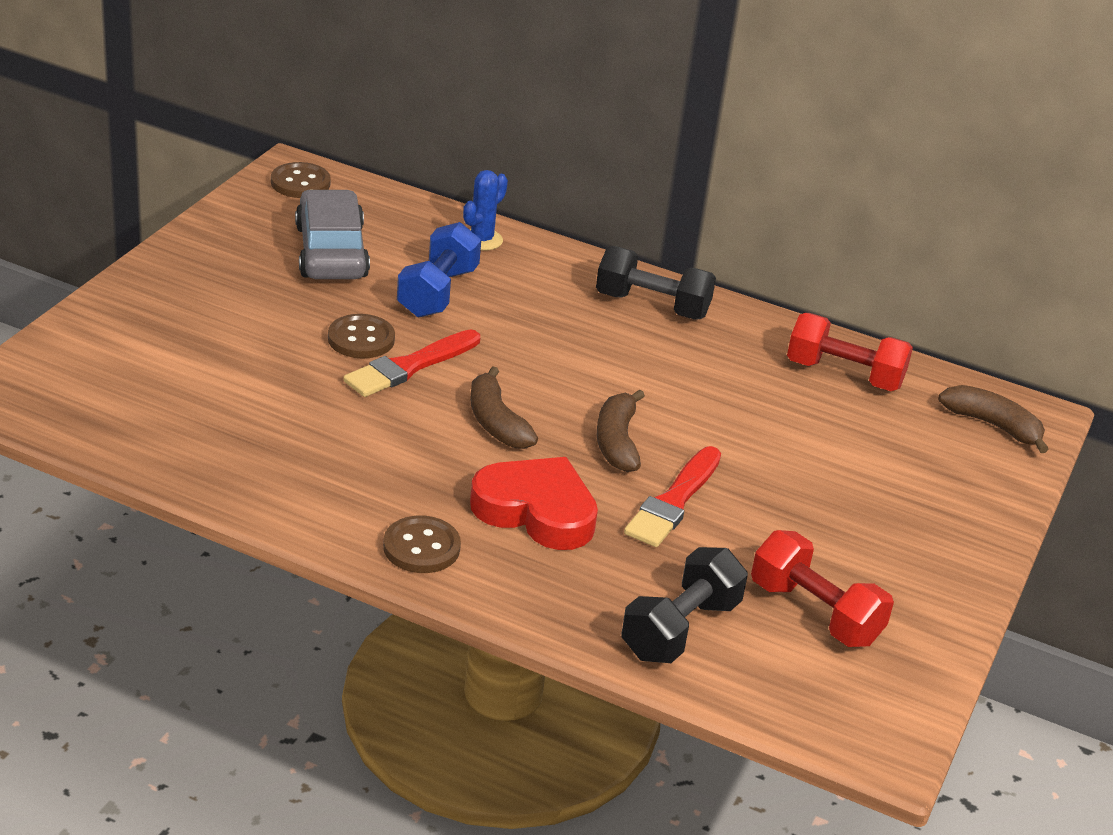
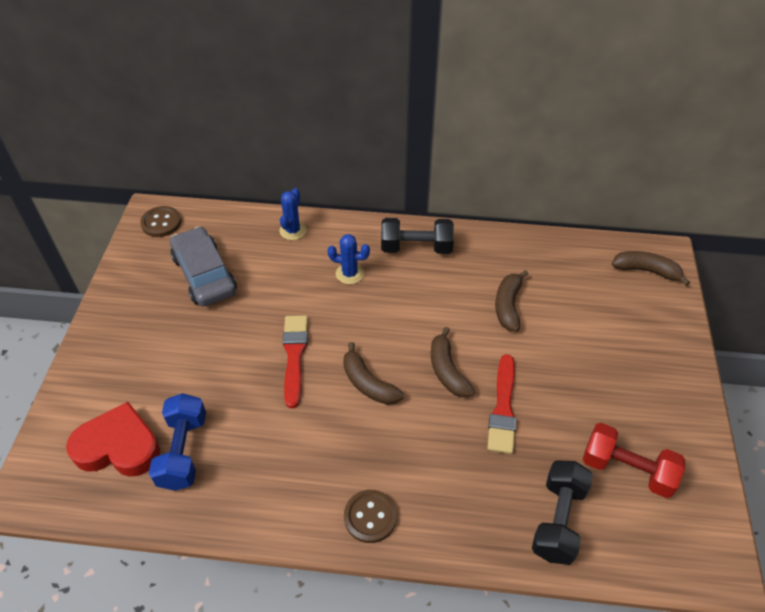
camera: 15 degrees left, 15 degrees up
brown button [328,314,395,359] -> none
red brush [343,329,480,397] -> red brush turned 150 degrees clockwise [283,315,308,408]
blue dumbbell [397,222,481,317] -> blue dumbbell moved to [149,393,206,491]
red heart [470,457,598,550] -> red heart moved to [66,402,160,477]
red dumbbell [787,313,913,391] -> none
none -> blue cactus [327,234,370,284]
none -> brown banana [495,270,528,332]

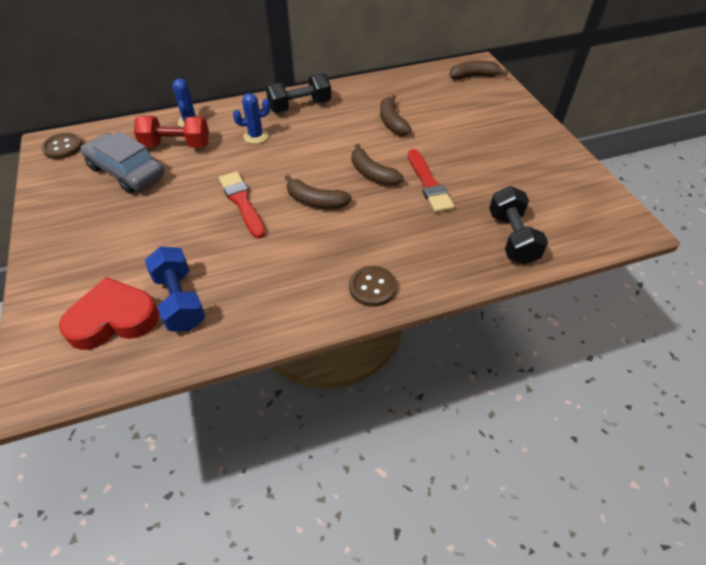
camera: 25 degrees left, 0 degrees up
red dumbbell [582,423,685,498] -> red dumbbell moved to [134,116,209,148]

